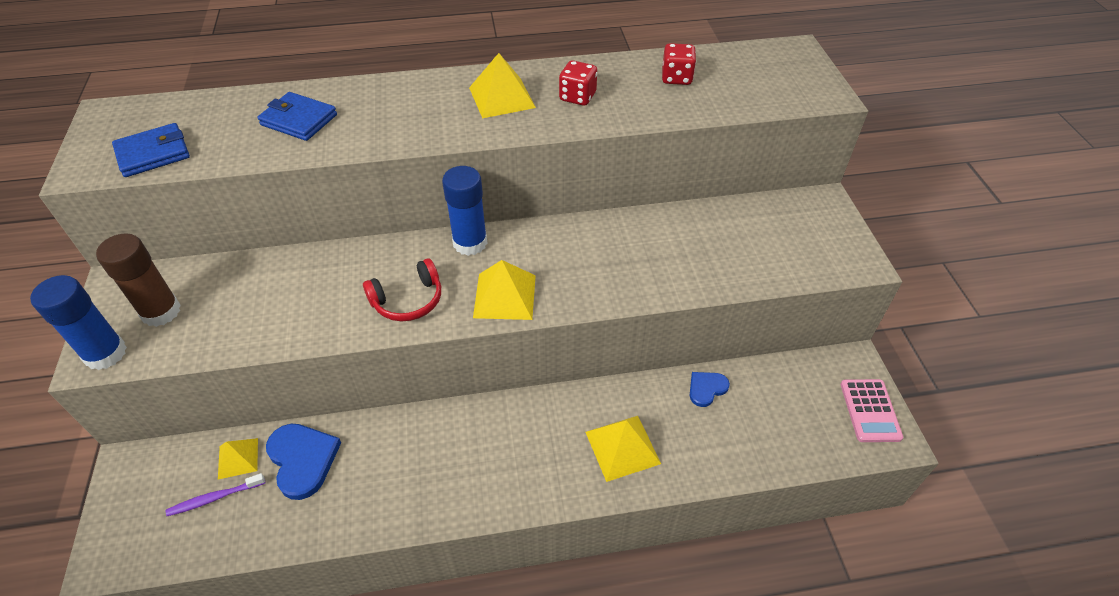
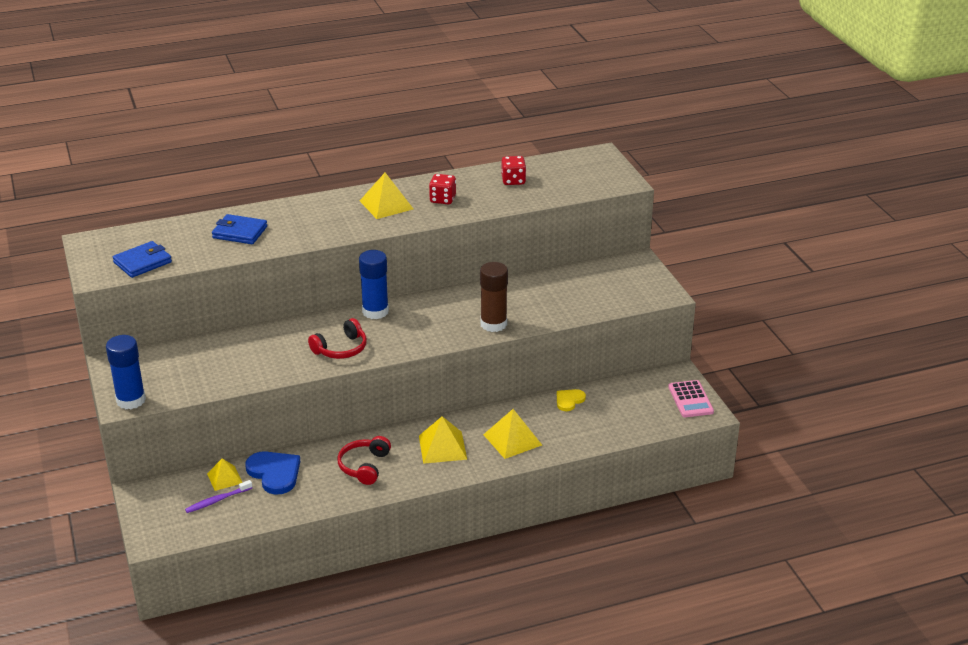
camera: 10 degrees left, 15 degrees down
brown glue stick [96,233,181,327] -> brown glue stick moved to [480,262,508,332]
yellow pyramid [473,260,536,320] -> yellow pyramid moved to [419,416,467,464]
blue heart [690,372,730,407] -> yellow heart [557,389,586,411]
none -> red headphones [337,436,391,485]

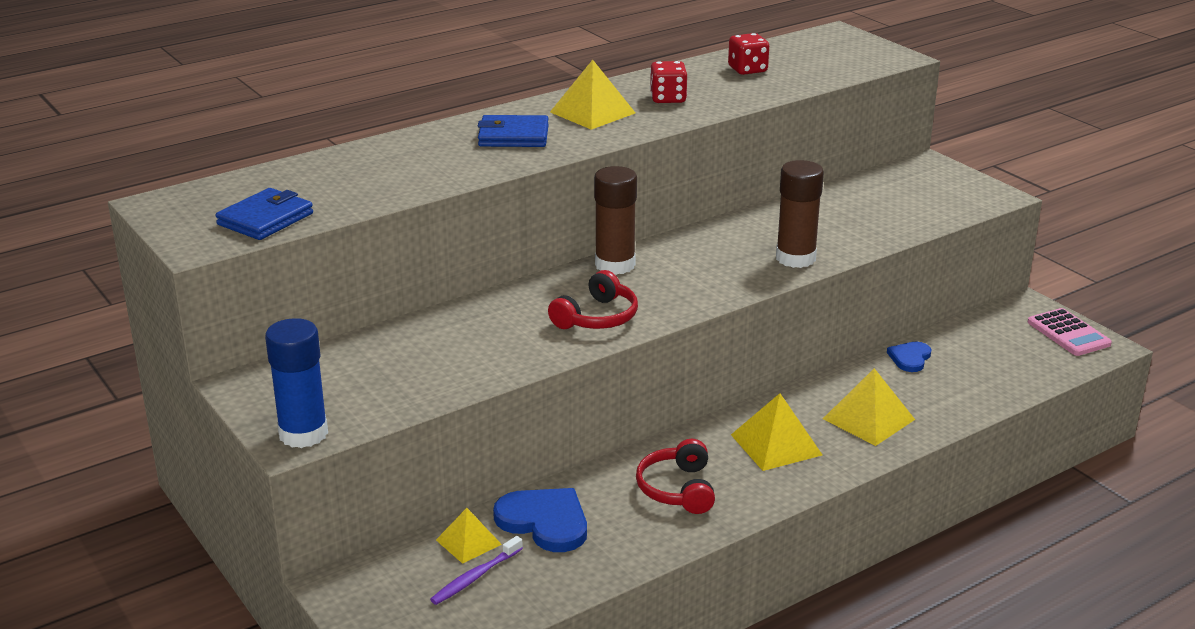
camera: 15 degrees left, 5 degrees down
blue wallet [212,214,267,244] -> blue wallet moved to [478,115,549,147]
blue glue stick [359,250,389,319] -> brown glue stick [594,166,637,275]
yellow heart [557,389,586,411] -> blue heart [887,342,931,372]

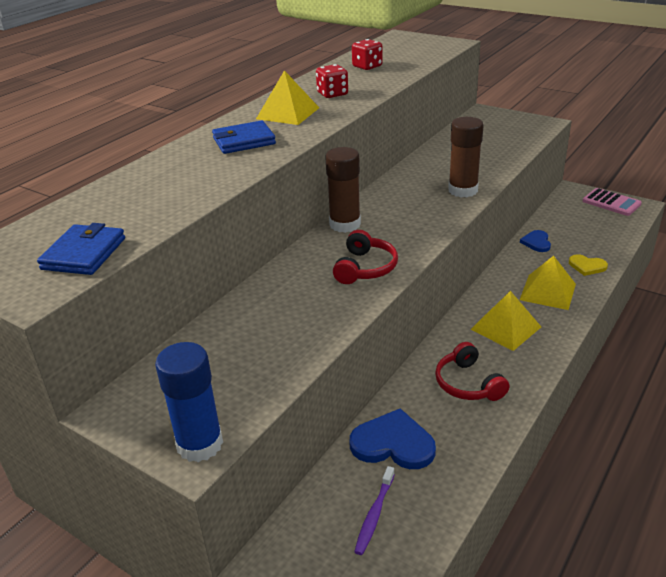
camera: 20 degrees left, 5 degrees up
yellow pyramid [436,508,502,564] -> none
none -> yellow heart [569,254,608,276]

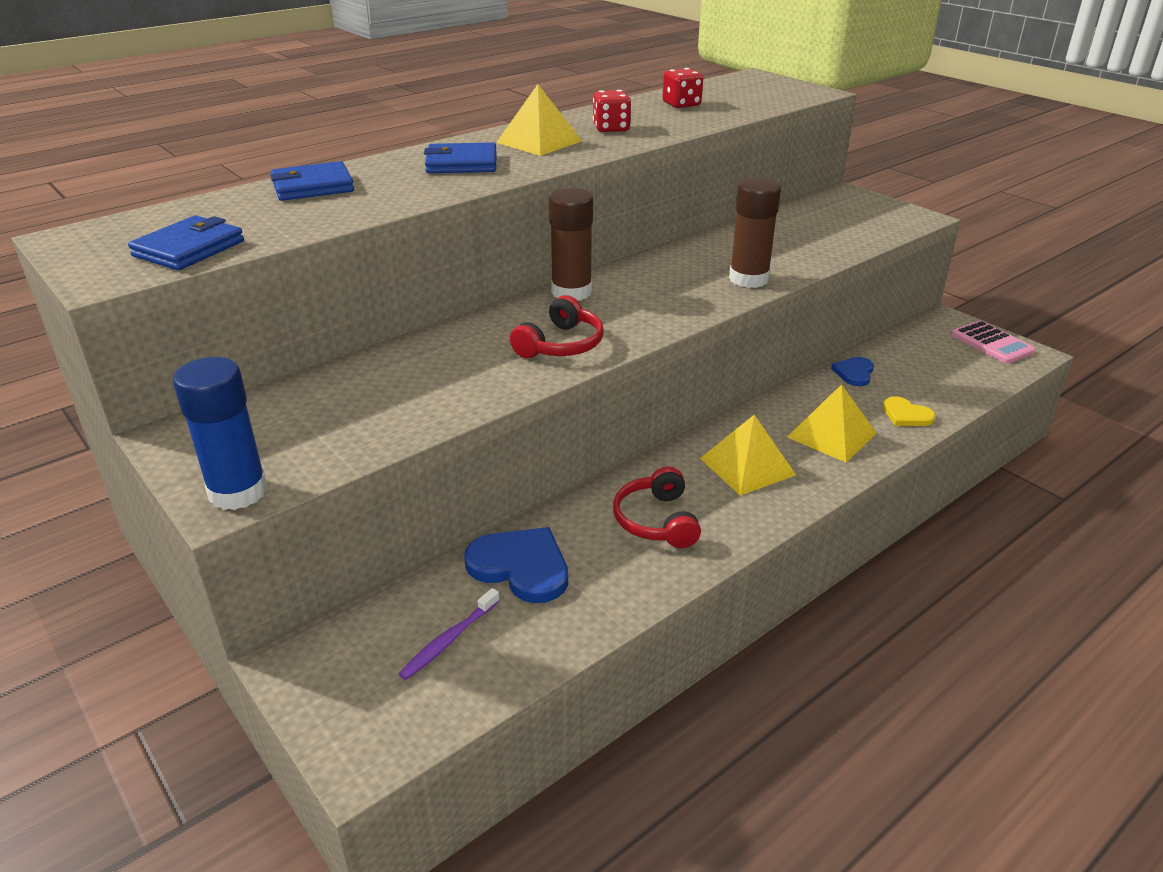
camera: 15 degrees right, 0 degrees up
none -> blue wallet [270,161,354,201]

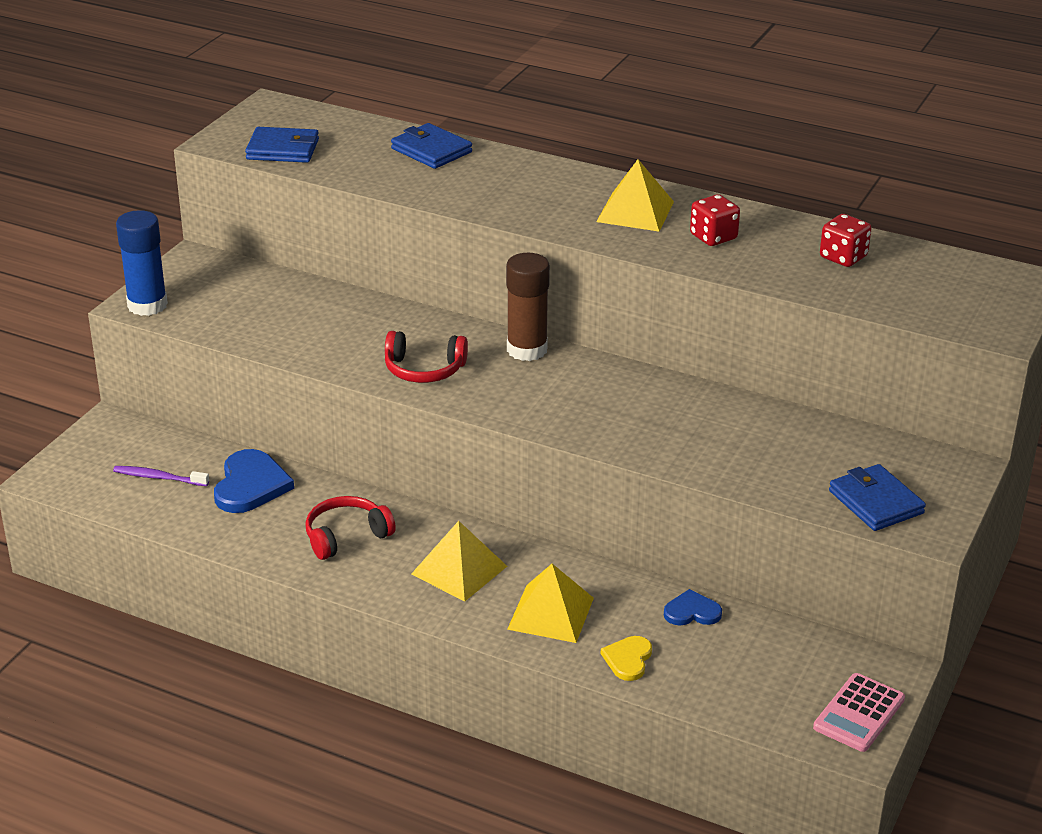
camera: 65 degrees right, 0 degrees up
blue wallet [424,142,497,173] -> blue wallet moved to [829,464,926,531]
brown glue stick [729,177,781,288] -> none

